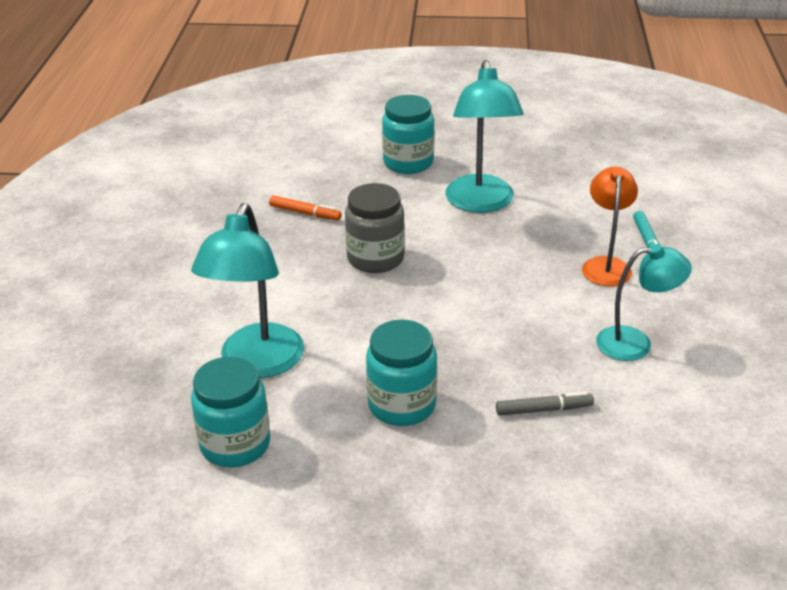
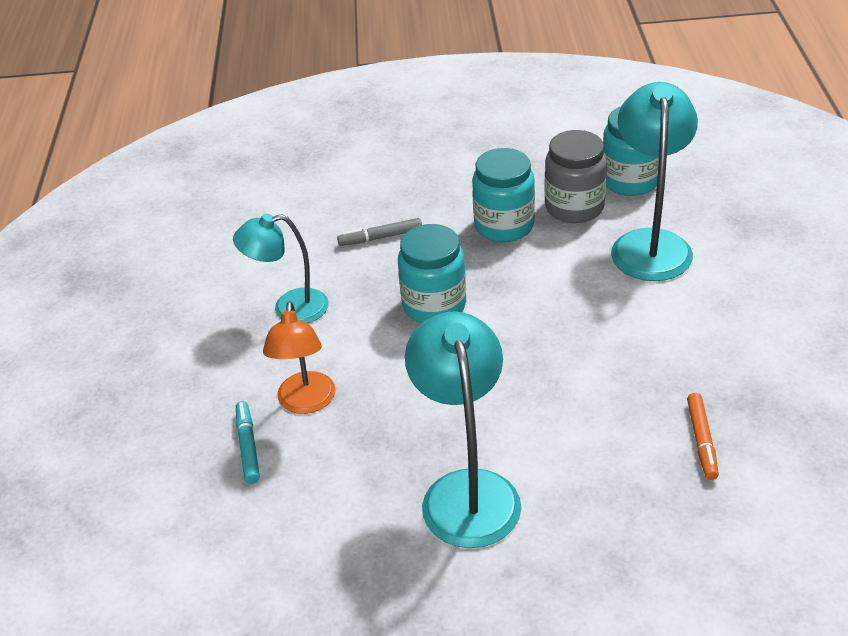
camera: 175 degrees right, 5 degrees up
orange marker [269,195,342,221] -> orange marker turned 105 degrees counterclockwise [687,393,719,480]
grey jar [345,183,405,273] -> grey jar moved to [545,130,607,223]
turquoise jar [382,95,435,174] -> turquoise jar moved to [398,224,466,323]

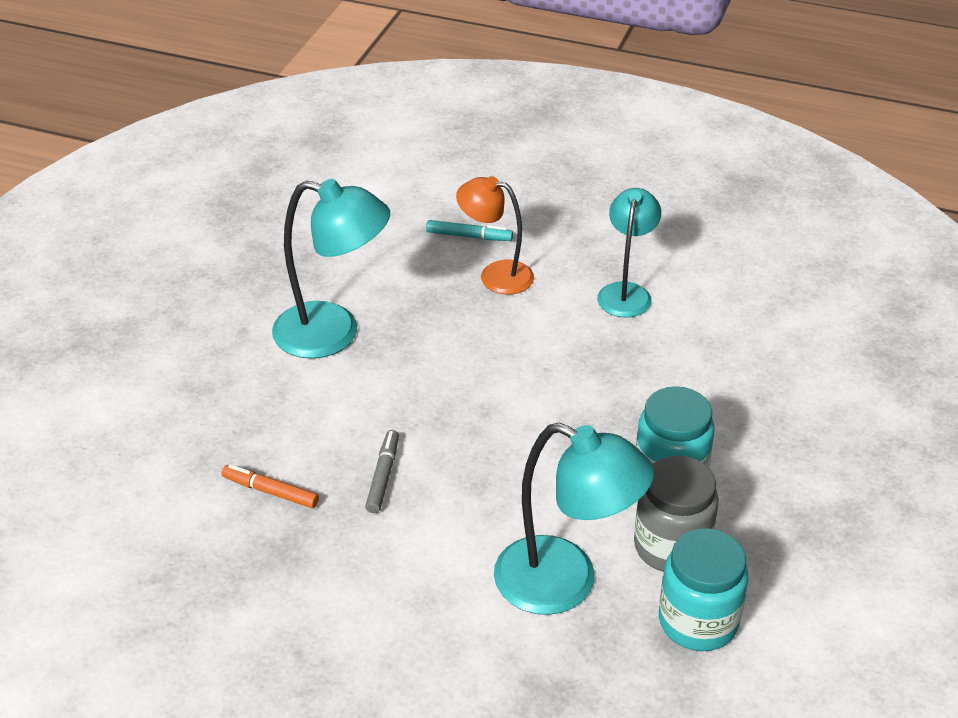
camera: 110 degrees right, 0 degrees up
grey marker [337,218,422,246] -> grey marker moved to [365,430,399,513]
turquoise jar [398,224,466,323] -> none

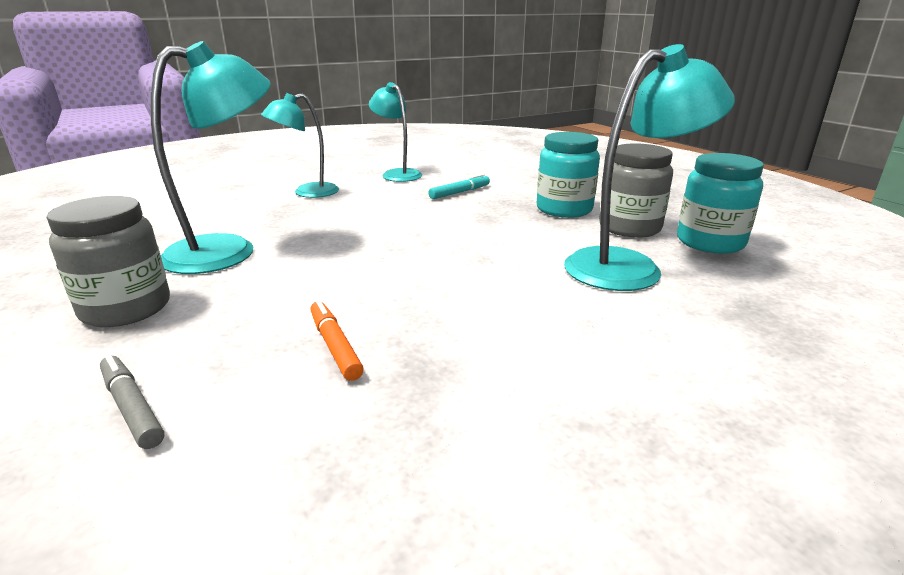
camera: 50 degrees left, 15 degrees down
orange marker [222,464,319,508] -> orange marker turned 90 degrees clockwise [310,300,364,381]
grey marker [365,430,399,513] -> grey marker moved to [100,354,164,449]
turquoise marker [426,220,513,241] -> turquoise marker moved to [428,174,490,199]
orange lamp [456,176,534,295] -> turquoise lamp [261,93,339,198]
none -> grey jar [47,196,170,327]

